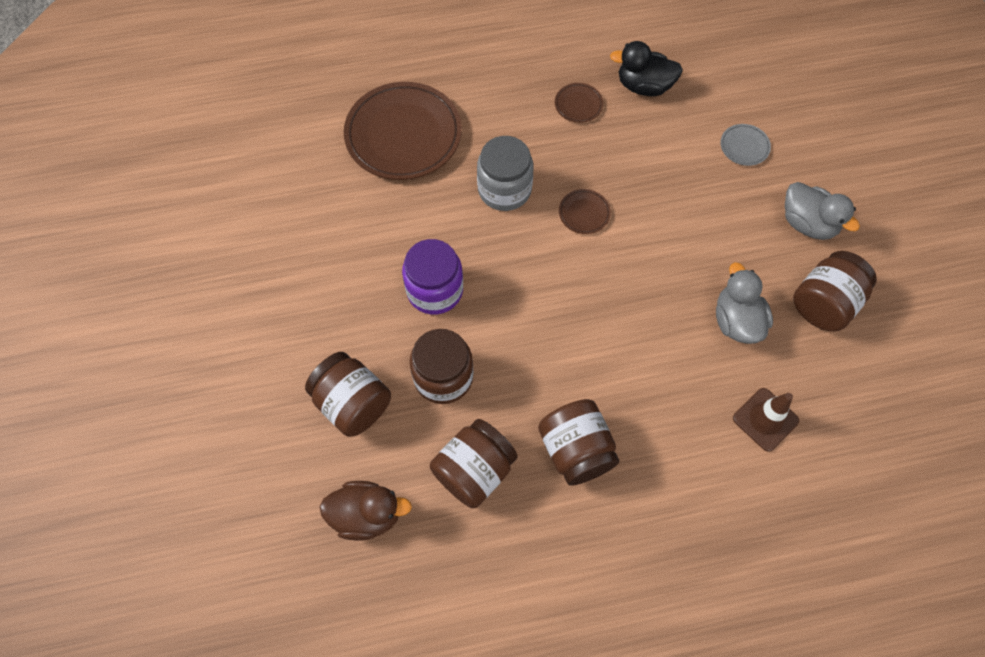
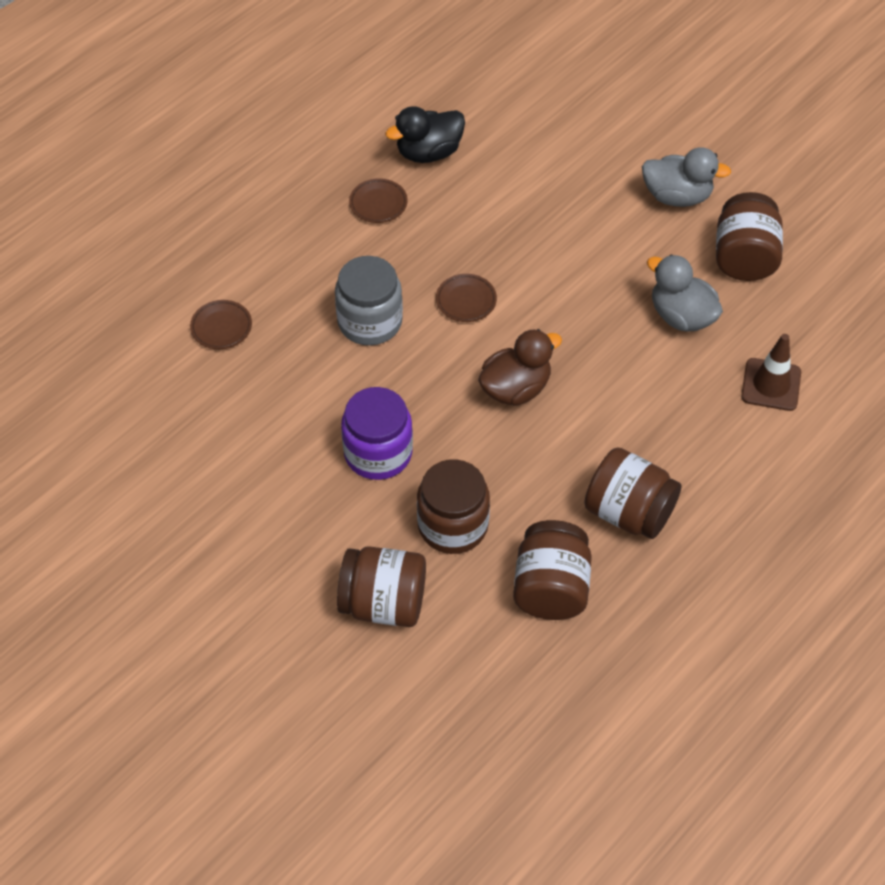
camera: 35 degrees left, 10 degrees down
brown duck [320,481,412,541] -> brown duck moved to [478,329,562,406]
brown plate [344,82,462,180] -> brown plate [190,300,252,349], size x0.42
grey plate [720,124,771,166] -> none

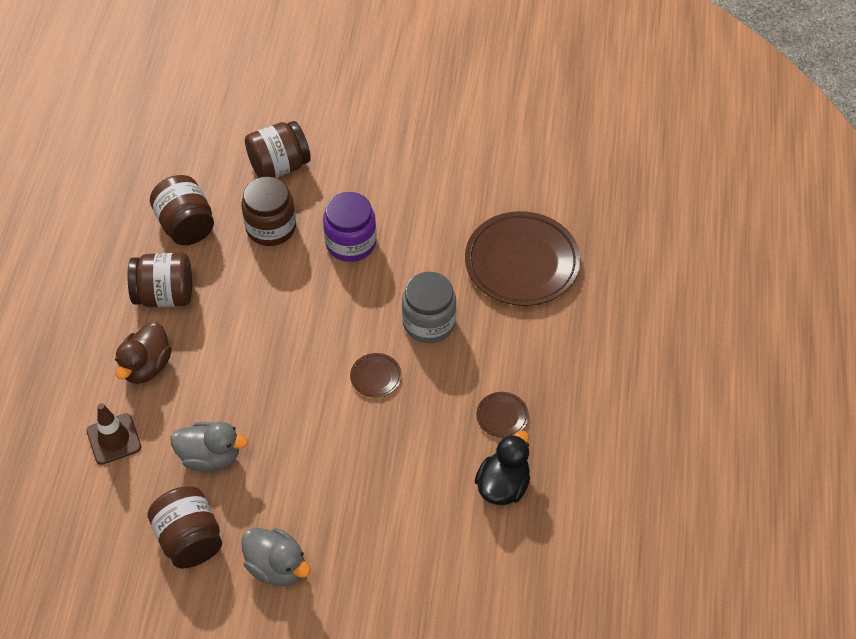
camera: 145 degrees right, 0 degrees up
brown plate [190,300,252,349] -> brown plate [465,211,580,306], size x2.36
brown duck [478,329,562,406] -> brown duck moved to [115,322,172,384]
grey duck [642,147,731,207] -> grey duck turned 120 degrees counterclockwise [241,528,311,586]

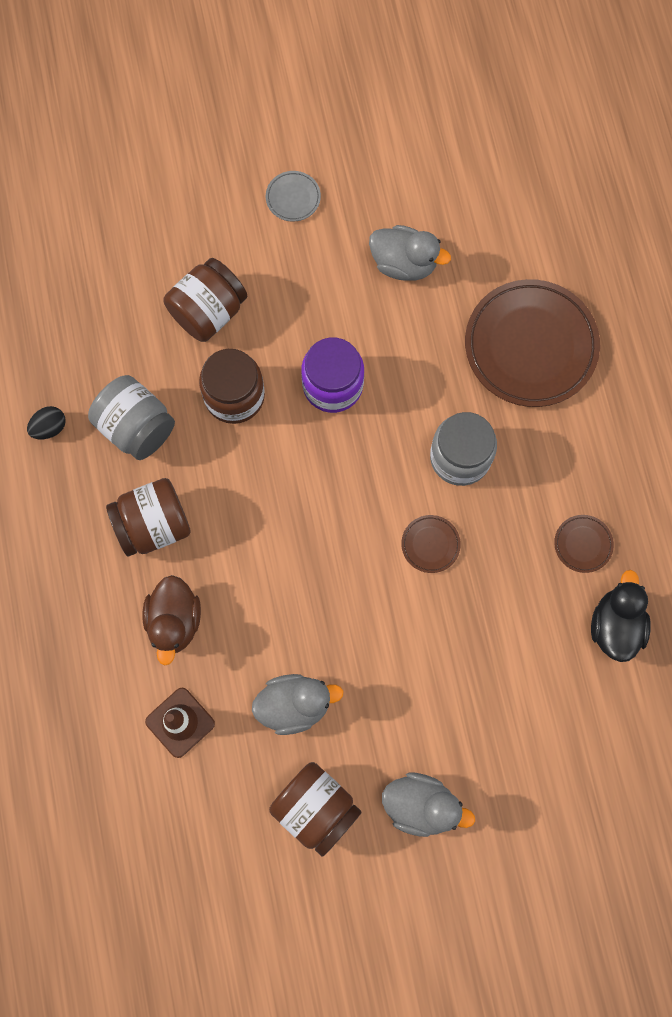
camera: 20 degrees left, 20 degrees up
brown jar [150,175,214,245] -> grey jar [88,375,175,460]
none -> black egg [27,406,66,439]
none -> grey plate [266,171,321,221]
none -> grey duck [369,225,451,281]

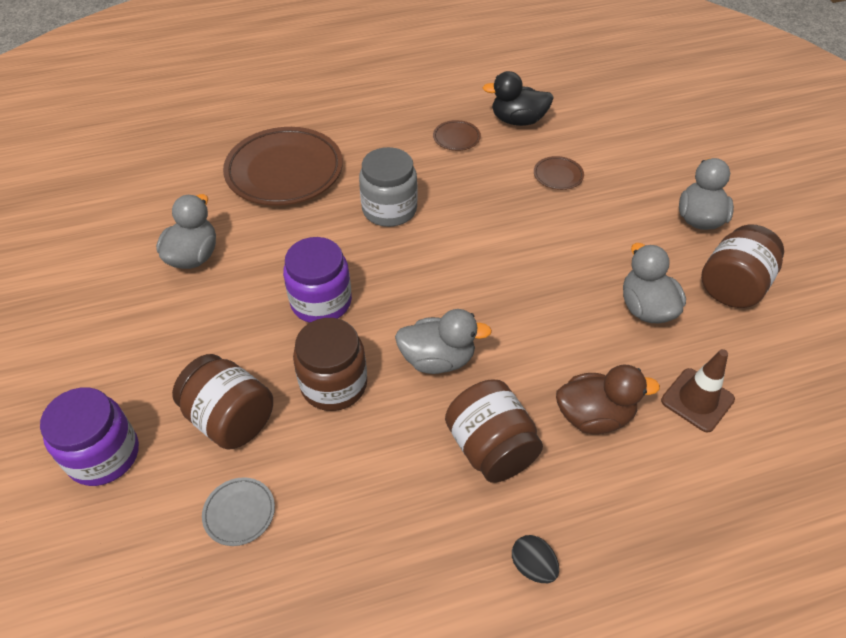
camera: 95 degrees left, 25 degrees down
black egg [27,406,66,439] -> black egg moved to [512,535,559,583]
grey jar [88,375,175,460] -> none
grey plate [266,171,321,221] -> grey plate moved to [202,477,275,546]
brown plate [401,515,461,573] -> brown plate moved to [534,156,584,190]
none -> purple jar [40,387,139,486]
none -> grey duck [395,309,492,374]

